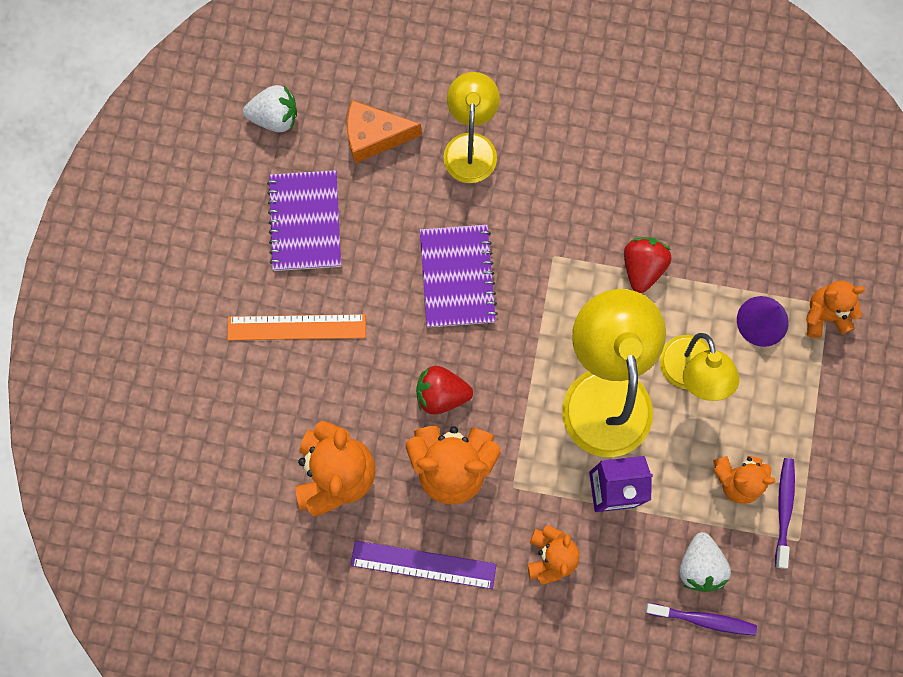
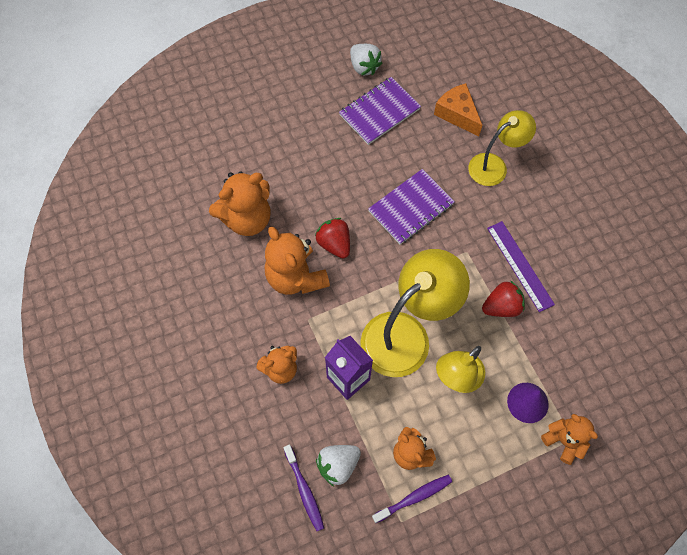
camera: 55 degrees right, 10 degrees down
orange ruler [227,314,366,340] -> none
white strawberry [243,85,297,132] -> white strawberry moved to [350,44,382,75]
purple ruler [350,541,497,589] -> purple ruler moved to [487,221,555,312]

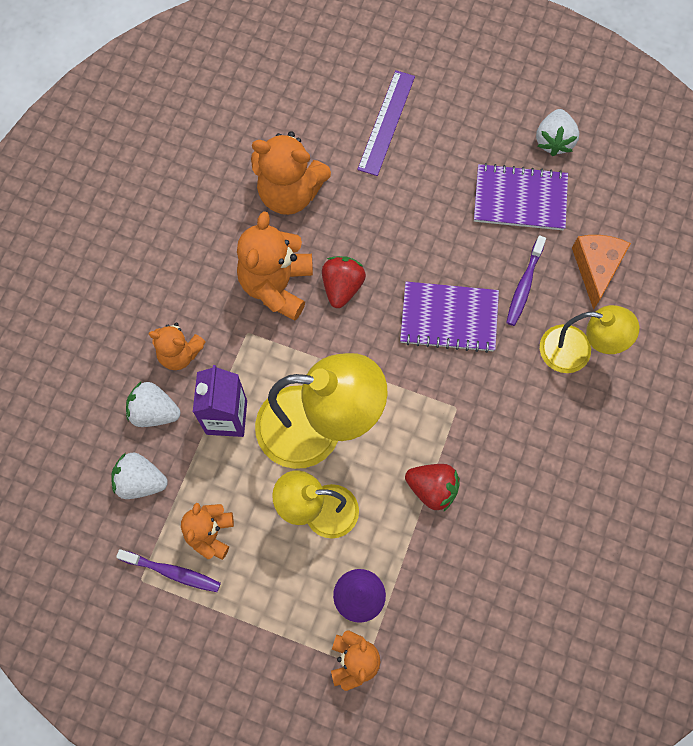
camera: 45 degrees right, 5 degrees up
purple toothbrush [283,445,324,531] -> purple toothbrush moved to [506,236,546,326]
purple ruler [487,221,555,312] -> purple ruler moved to [357,70,415,176]
none -> white strawberry [126,381,180,427]

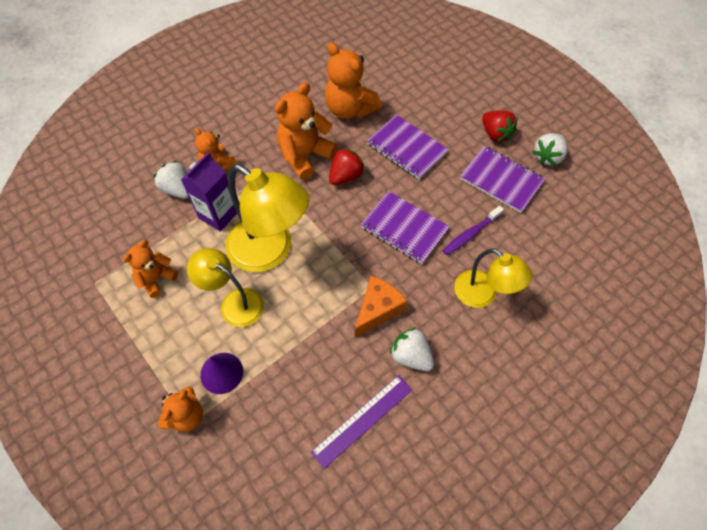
camera: 30 degrees right, 10 degrees down
white strawberry [111,453,168,499] -> white strawberry moved to [390,328,434,371]
purple toothbrush [116,549,221,592] -> none
purple ruler [357,70,415,176] -> purple ruler moved to [311,375,412,469]
red strawberry [405,464,460,512] -> red strawberry moved to [482,110,518,142]
orange cheese [572,235,631,310] -> orange cheese moved to [355,276,407,337]
none -> purple notebook [367,114,449,180]

